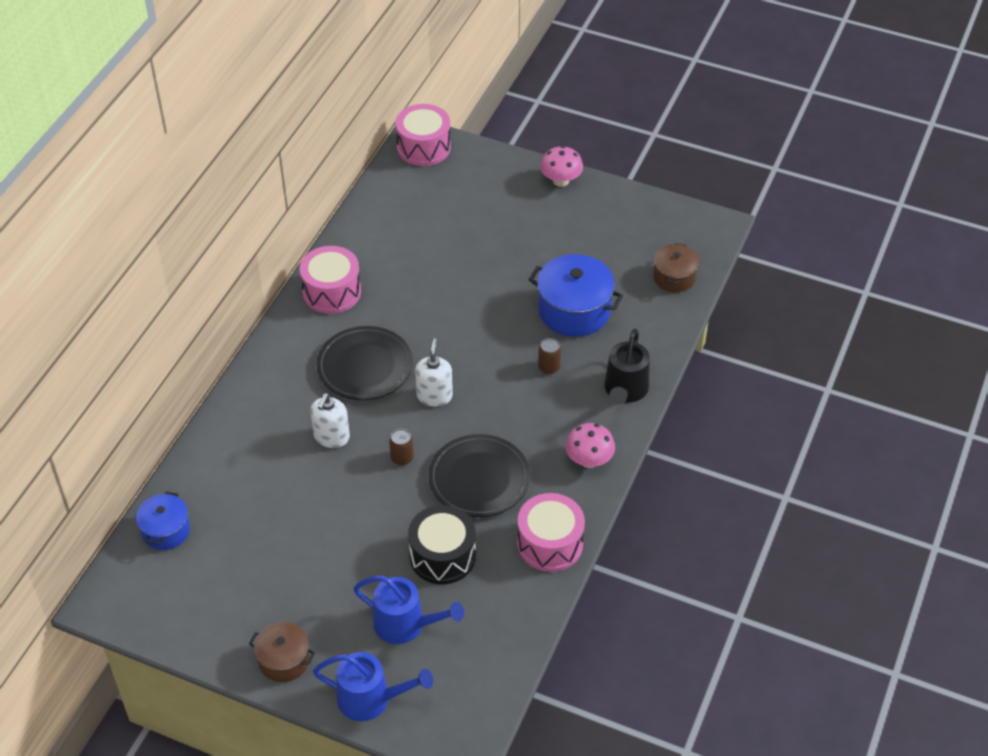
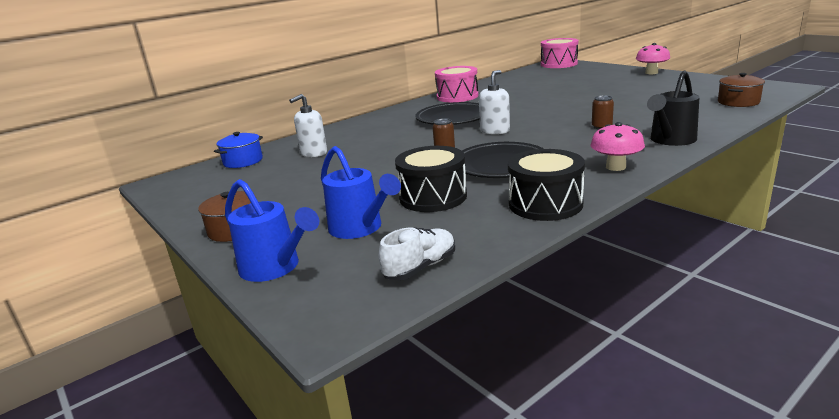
camera: 30 degrees right, 25 degrees down
white soap dispenser [310,393,350,448] -> white soap dispenser moved to [289,94,327,157]
pink drum [517,493,585,572] -> black drum [508,149,585,221]
blue pot [528,254,623,337] -> none
none -> white shoe [379,227,455,280]

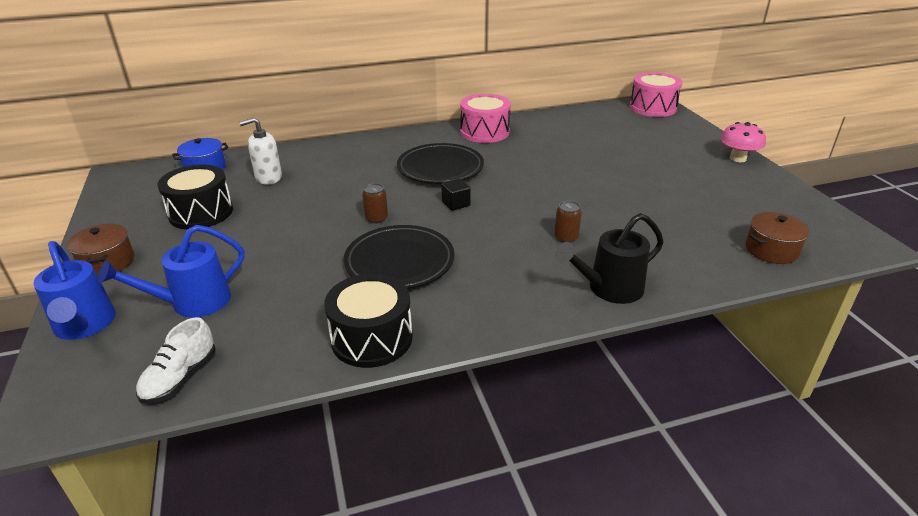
camera: 20 degrees right, 10 degrees up
blue watering can [321,146,401,239] -> blue watering can turned 75 degrees clockwise [98,225,245,318]
white shoe [379,227,455,280] -> white shoe turned 135 degrees clockwise [136,317,216,404]
black drum [395,146,467,212] -> black drum moved to [157,164,233,230]
white soap dispenser [479,70,510,135] -> black cube [441,178,470,211]
pink mushroom [591,122,645,171] -> none

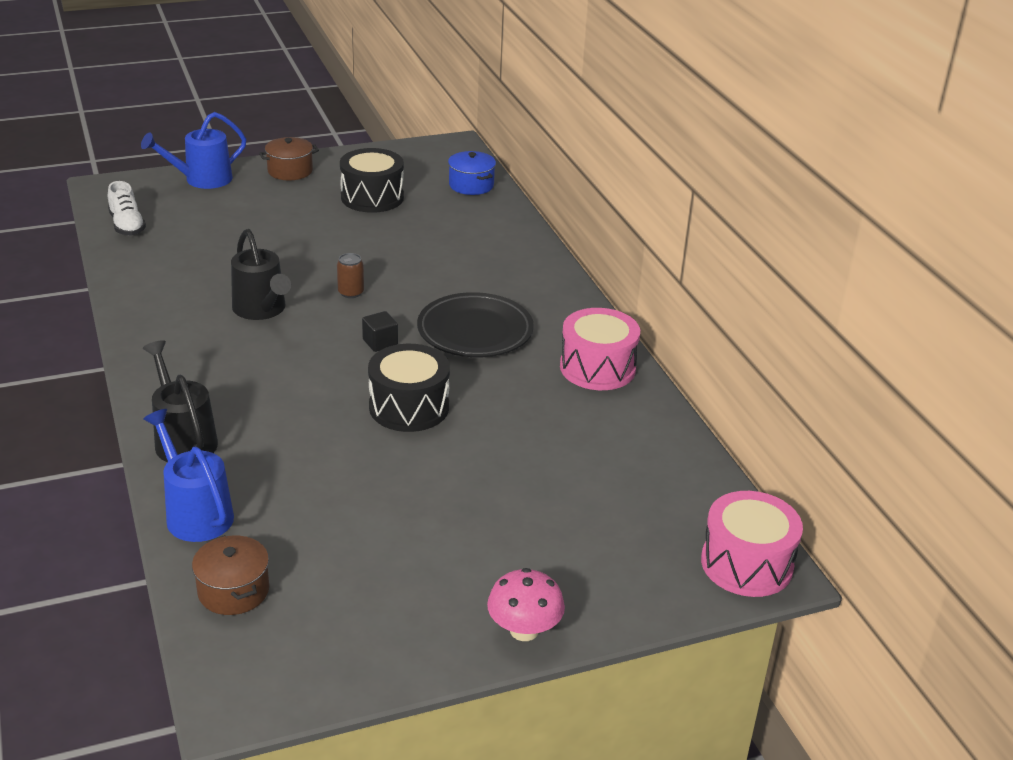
camera: 85 degrees right, 0 degrees up
blue watering can [98,225,245,318] -> blue watering can moved to [143,409,234,542]
white shoe [136,317,216,404] -> white shoe turned 135 degrees counterclockwise [108,181,146,236]
white soap dispenser [239,118,282,185] -> none
black drum [324,274,413,368] -> black drum moved to [368,344,450,432]
black plate [344,225,454,289] -> black watering can [231,229,291,320]
brown can [554,201,582,243] -> none

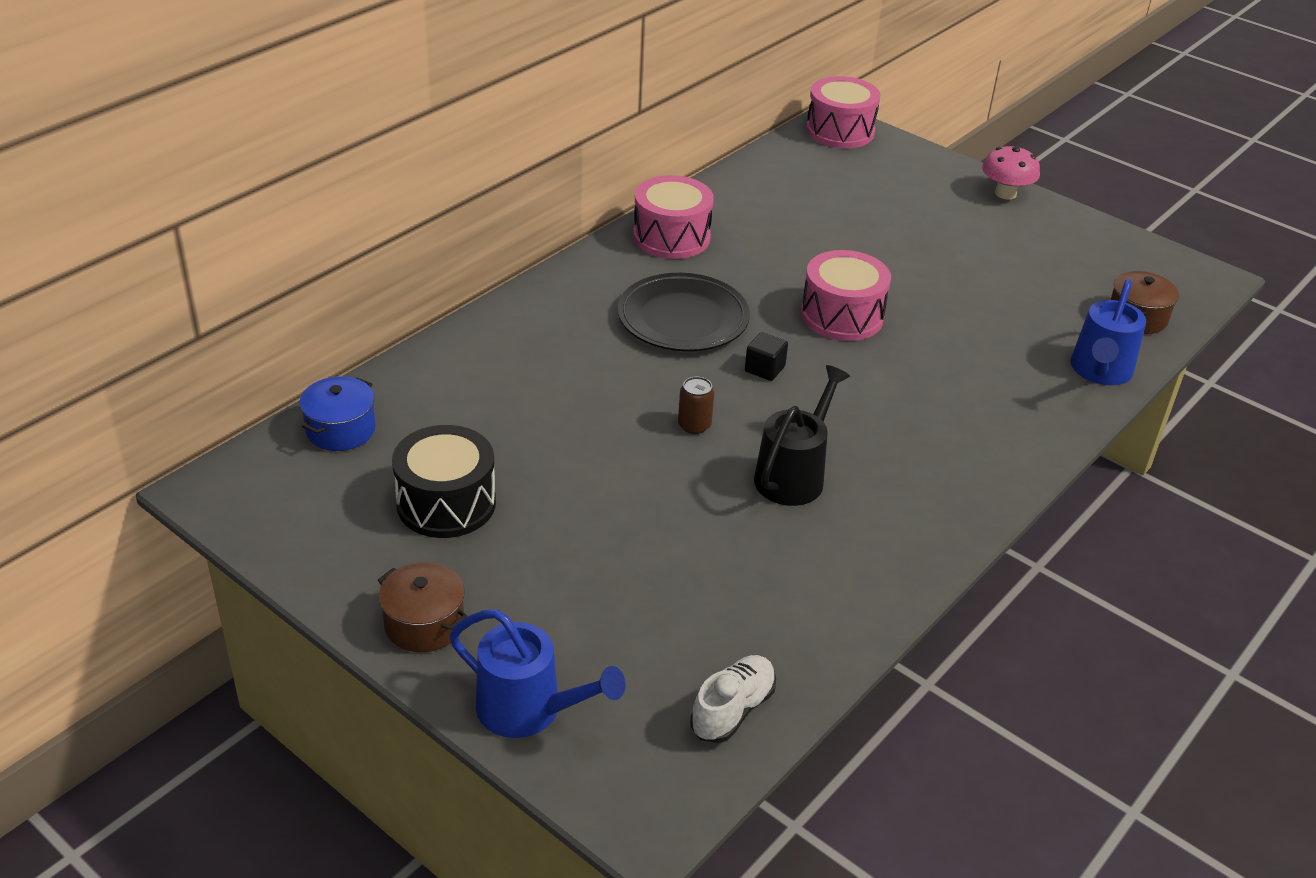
camera: 120 degrees left, 5 degrees up
black watering can [143,340,218,462] -> none
black drum [368,344,450,432] -> pink drum [801,250,891,341]

